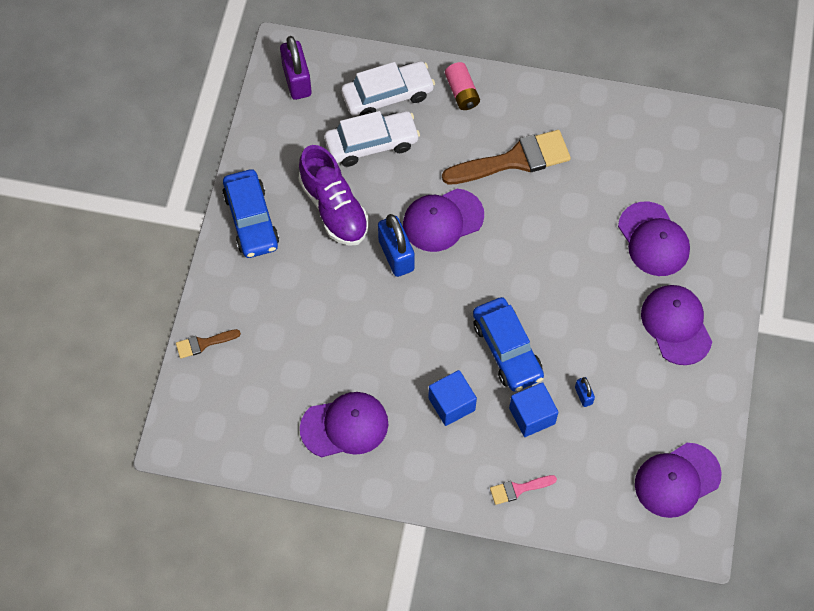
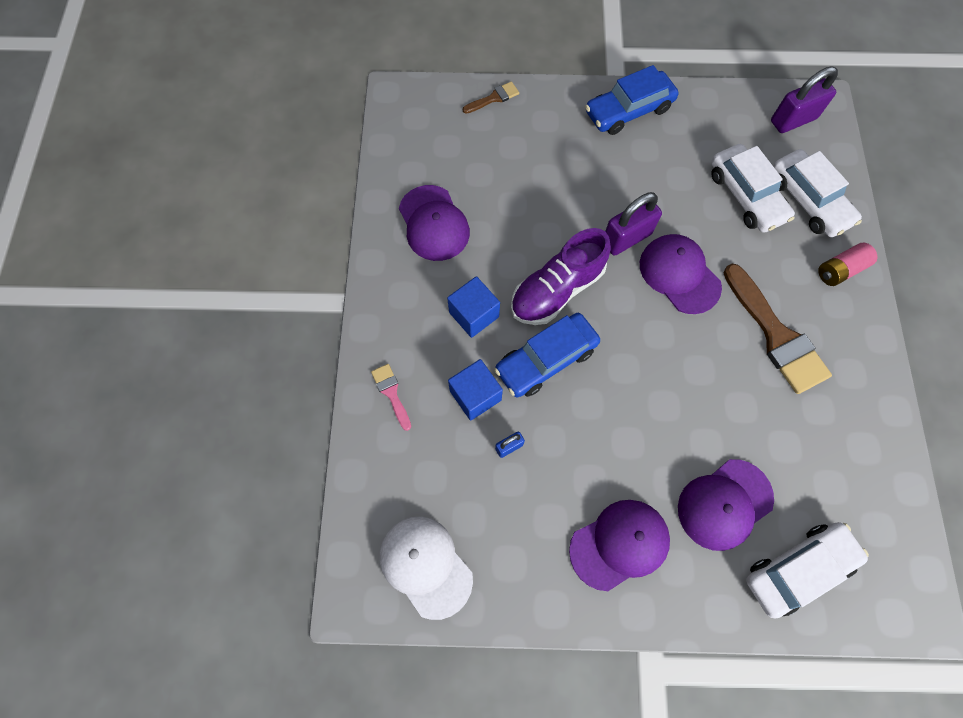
camera: 80 degrees right, 5 degrees up
brown brush [176,329,241,359] -> brown brush turned 90 degrees clockwise [463,81,519,114]
purple shoe [298,145,369,246] -> purple shoe moved to [511,228,611,325]
blue padlock [378,214,415,277] -> purple padlock [605,192,662,256]
purple cap [635,443,722,518] -> white cap [380,516,473,620]
none -> white car [746,522,869,619]

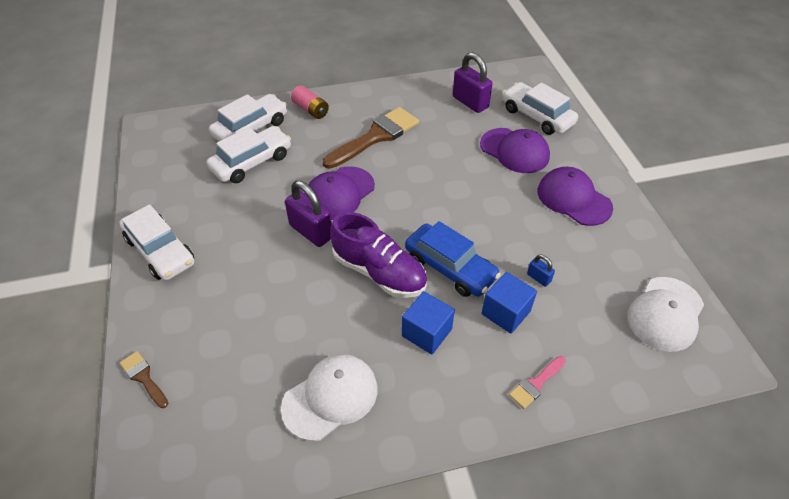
camera: 105 degrees left, 20 degrees down
purple cap [399,185,470,261] -> white cap [281,354,377,441]
blue car [585,65,679,135] -> white car [119,204,194,280]
purple padlock [771,66,838,133] -> purple padlock moved to [453,52,493,113]

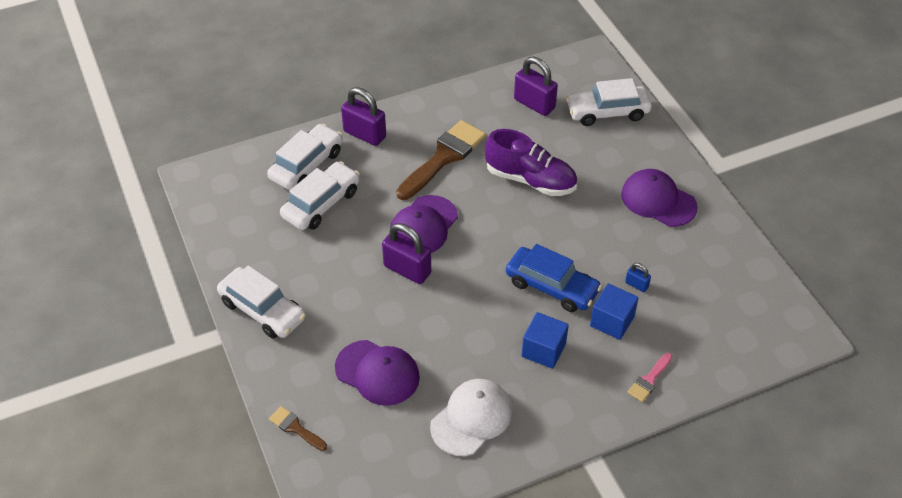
camera: 10 degrees left, 0 degrees up
pink battery [291,86,329,119] -> purple padlock [341,87,386,146]
purple shoe [330,212,427,298] -> purple shoe moved to [485,129,577,196]
purple cap [480,128,550,173] -> purple cap moved to [335,340,420,406]
white car [502,82,578,135] -> white car turned 45 degrees counterclockwise [566,78,652,126]
white cap [627,277,704,352] -> none

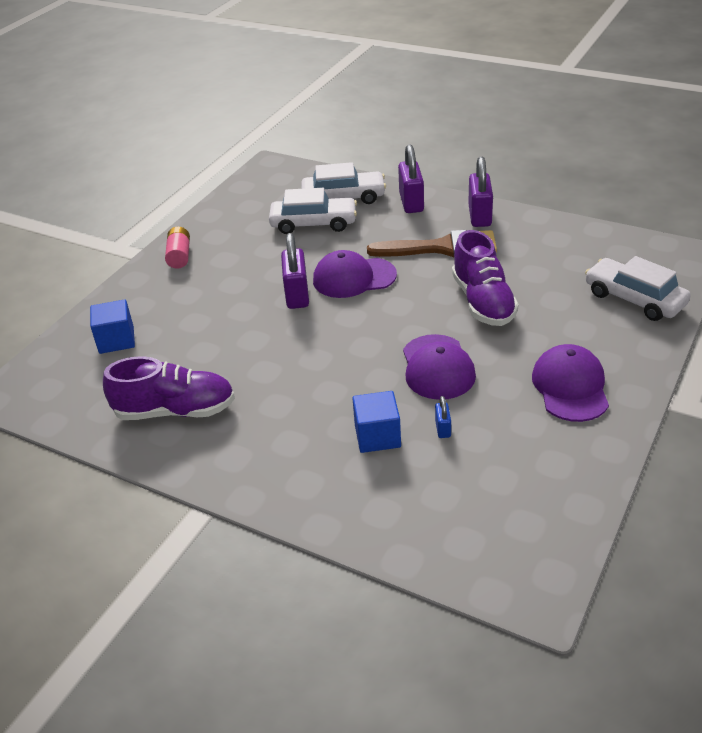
camera: 55 degrees right, 10 degrees down
white car [217,265,306,339] -> pink battery [165,227,190,269]
brown brush [269,406,327,451] -> none
purple cap [335,340,420,406] -> purple cap moved to [403,334,476,400]
white cap [430,379,512,456] -> purple shoe [103,357,235,420]
blue car [506,244,602,312] -> none
purple padlock [514,57,558,116] -> purple padlock moved to [468,156,493,227]
blue cube [522,312,569,369] -> blue cube moved to [90,299,135,354]
pink brush [627,353,672,402] -> none

